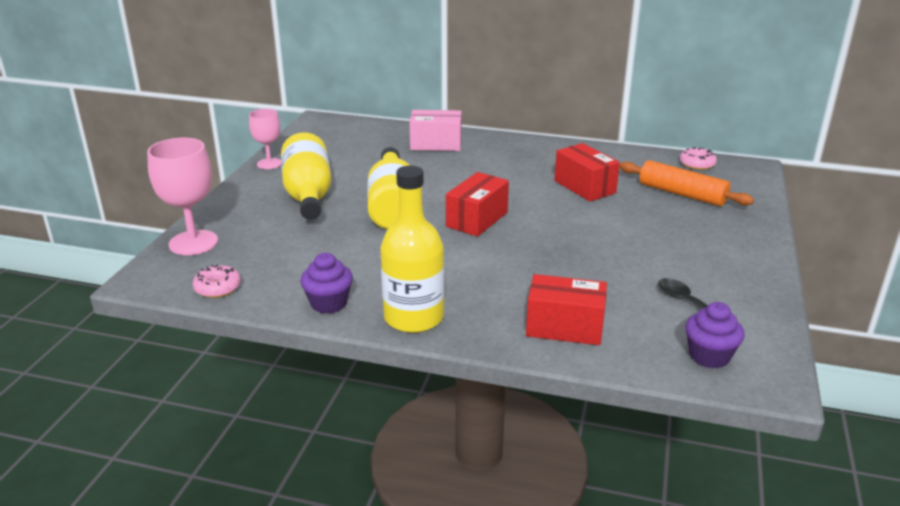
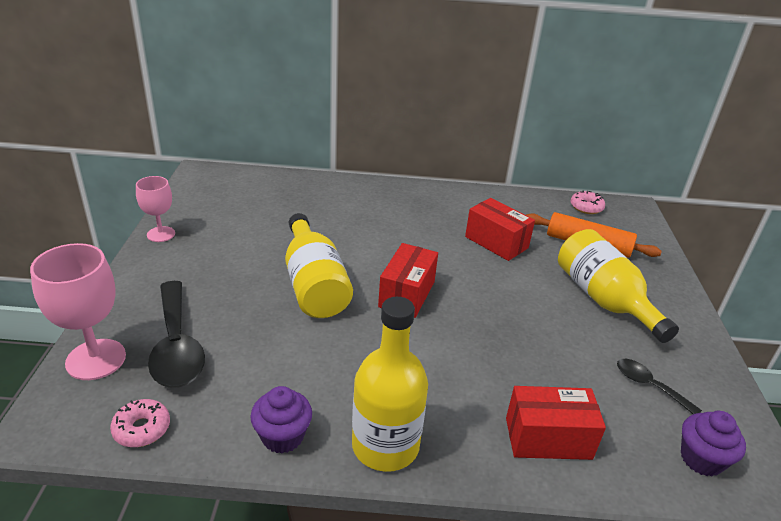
camera: 15 degrees left, 5 degrees up
yellow bottle [281,132,331,220] -> yellow bottle moved to [558,229,679,343]
pink box [409,110,462,151] -> none
none -> black spoon [148,281,205,388]

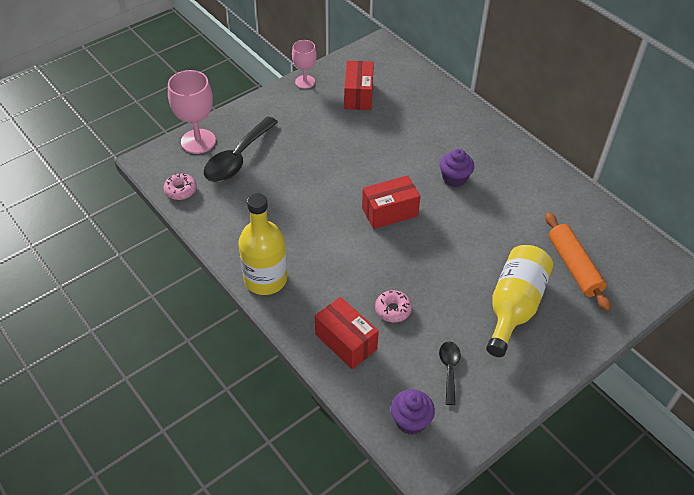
camera: 50 degrees right, 15 degrees up
purple cupcake [250,386,312,453] -> purple cupcake moved to [439,149,474,187]
yellow bottle [285,213,353,318] -> none
red box [465,198,535,261] -> red box moved to [344,61,374,110]
pink donut [571,191,605,214] -> pink donut moved to [375,290,412,322]

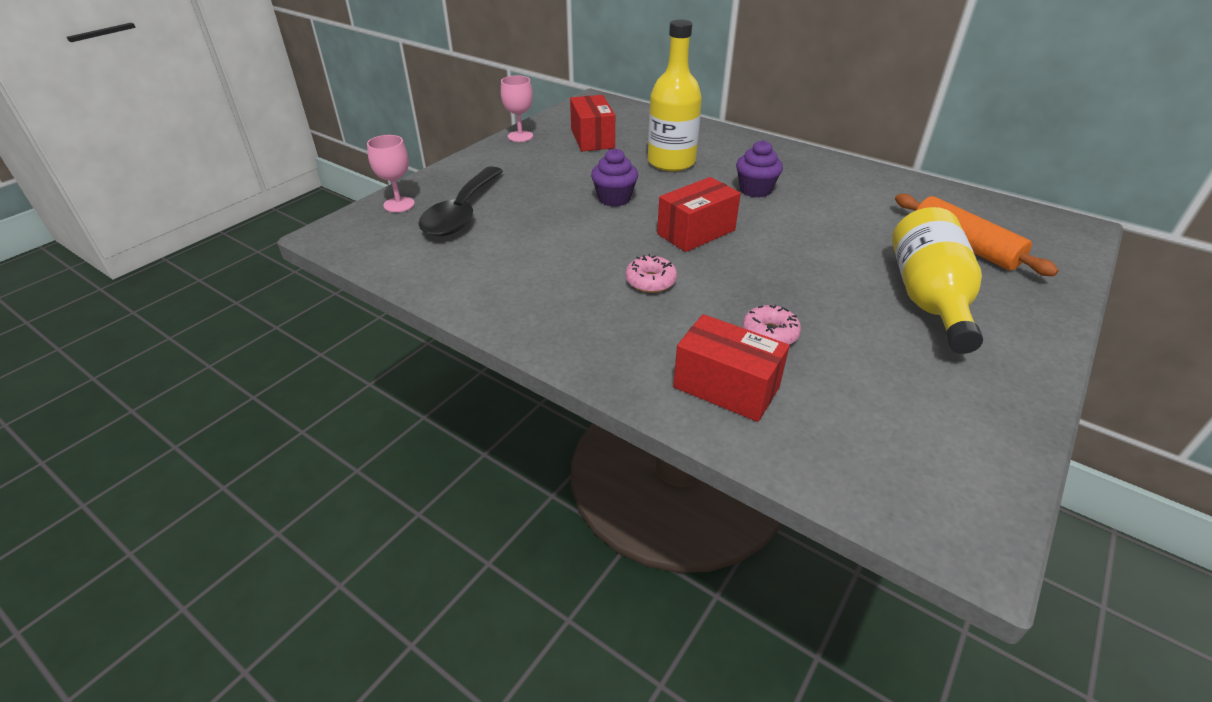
camera: 15 degrees left, 10 degrees down
pink donut [163,173,197,200] -> pink donut moved to [625,254,677,293]
pink goblet [168,70,216,154] -> pink goblet [367,135,415,212], size x0.62
yellow bottle [238,193,287,295] -> yellow bottle moved to [648,20,702,171]
purple cupcake [391,389,435,435] -> purple cupcake moved to [591,148,638,207]
black spoon [439,341,461,405] -> none

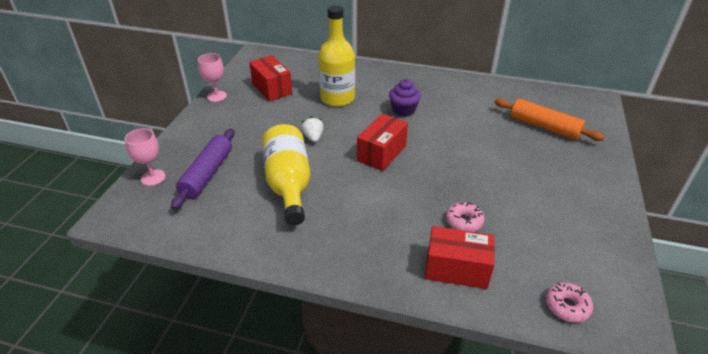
camera: 20 degrees left, 0 degrees up
black spoon [419,166,503,236] -> purple rolling pin [171,129,234,210]
purple cupcake [591,148,638,207] -> white strawberry [301,116,324,142]
pink donut [625,254,677,293] -> pink donut moved to [546,282,593,323]
yellow bottle [892,207,983,354] -> yellow bottle moved to [262,124,311,225]

